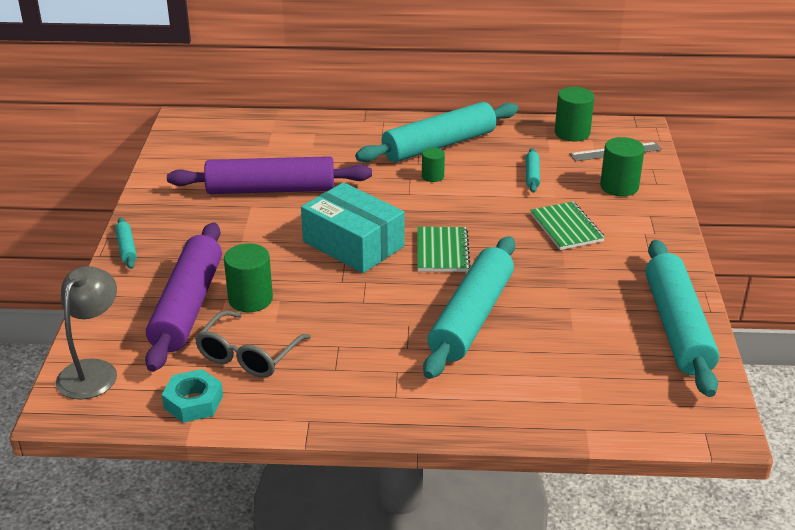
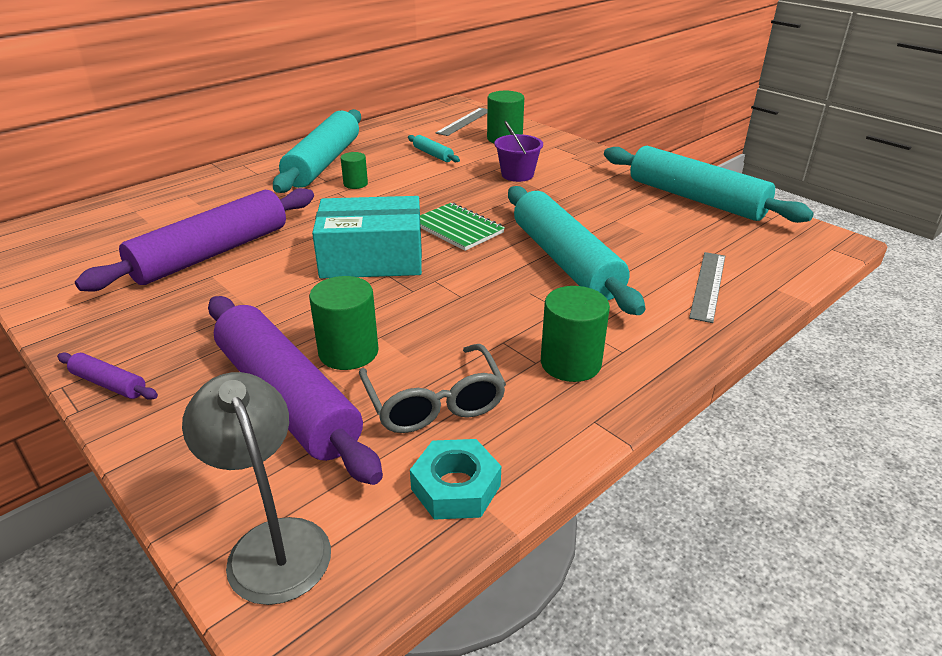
camera: 45 degrees left, 0 degrees up
turquoise rolling pin [115,217,137,269] -> purple rolling pin [57,352,158,400]
green notebook [530,202,605,250] -> purple bucket [494,121,543,182]
green cylinder [555,87,595,141] -> green cylinder moved to [541,286,610,382]
none -> grey ruler [689,252,725,323]

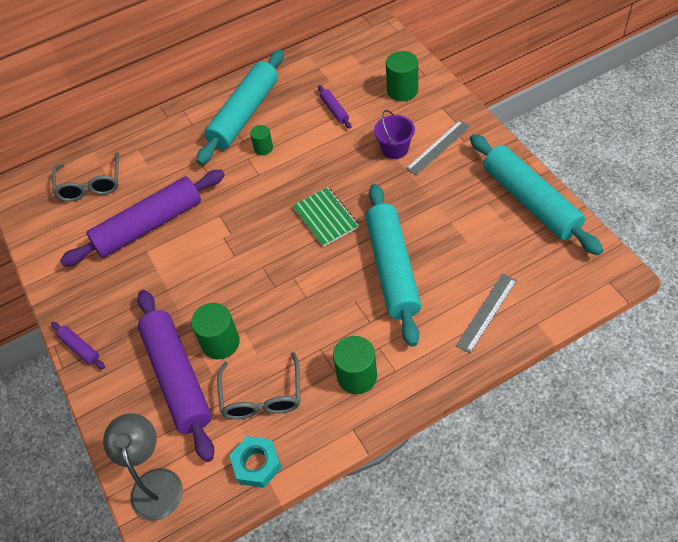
camera: 20 degrees right, 20 degrees up
turquoise box [312,196,422,279] -> none
turquoise rolling pin [408,135,460,162] -> purple rolling pin [318,85,351,129]
grey ruler [436,108,487,136] -> grey ruler moved to [406,120,470,175]
none -> grey glasses [52,152,119,202]

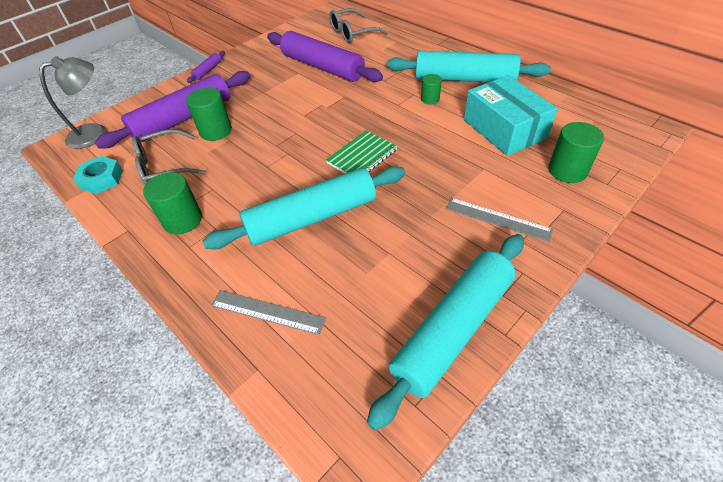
camera: 70 degrees right, 5 degrees down
purple rolling pin [318,85,351,129] -> turquoise box [464,75,558,156]
purple bucket [374,110,415,159] -> none

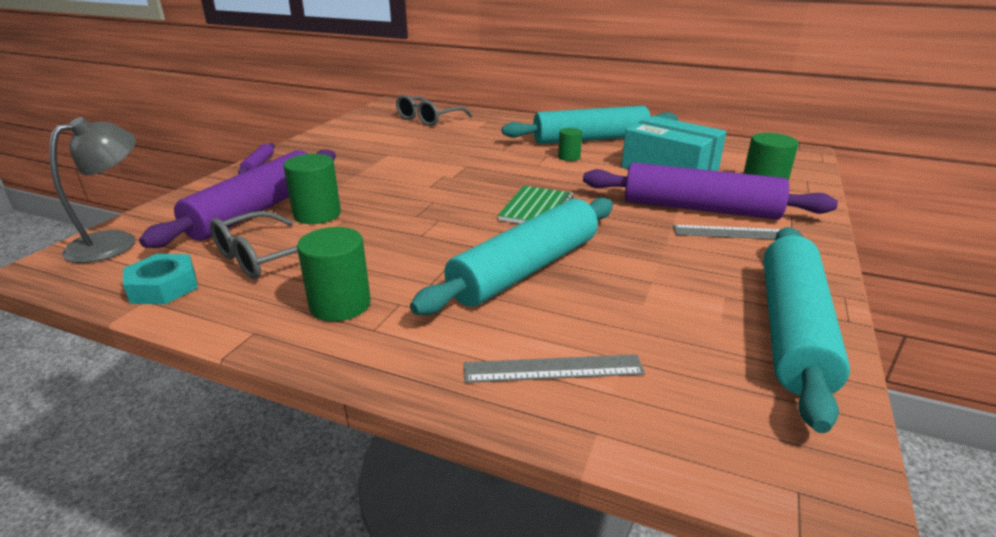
camera: 25 degrees left, 20 degrees down
purple rolling pin [267,31,383,82] -> purple rolling pin moved to [583,163,838,220]

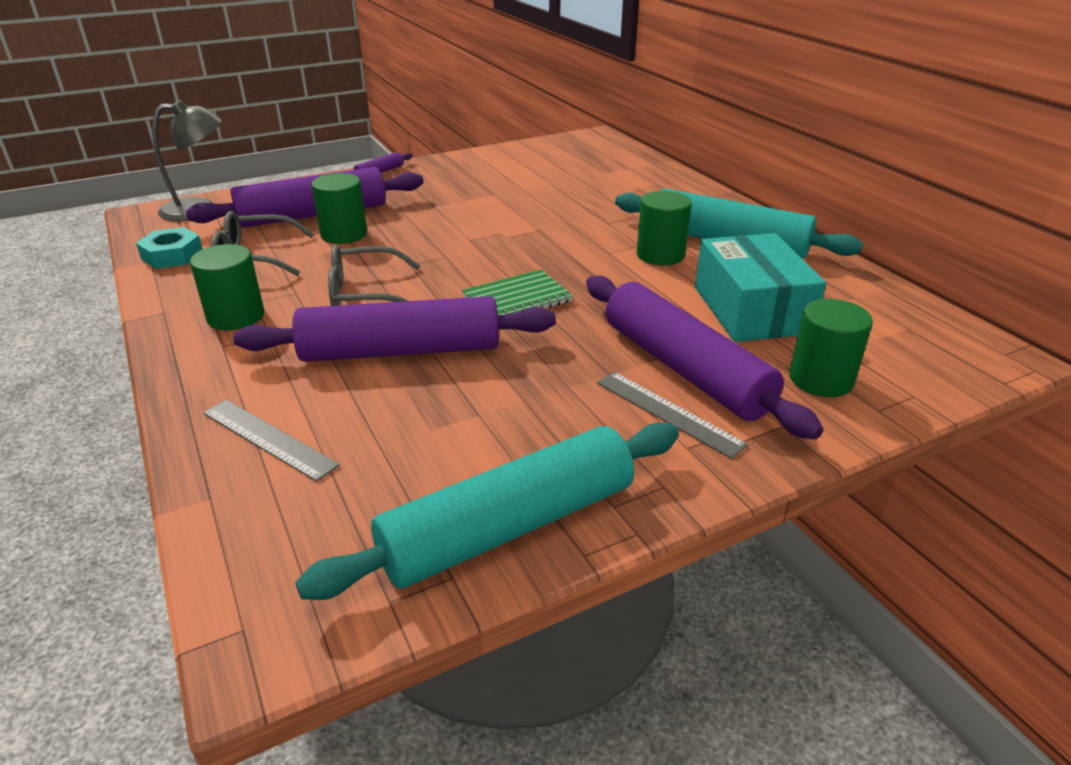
camera: 40 degrees right, 5 degrees up
grey glasses [396,95,473,126] -> grey glasses moved to [328,244,420,306]
turquoise rolling pin [410,198,613,315] -> purple rolling pin [233,296,556,362]
green cylinder [558,128,582,161] -> green cylinder [637,191,692,265], size x1.68

